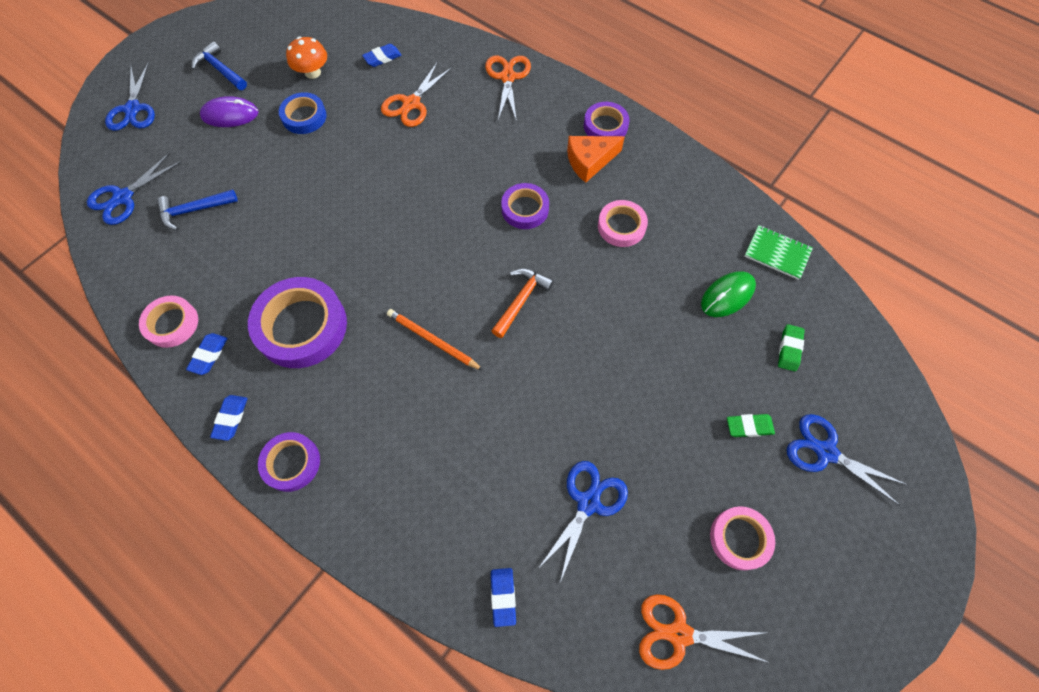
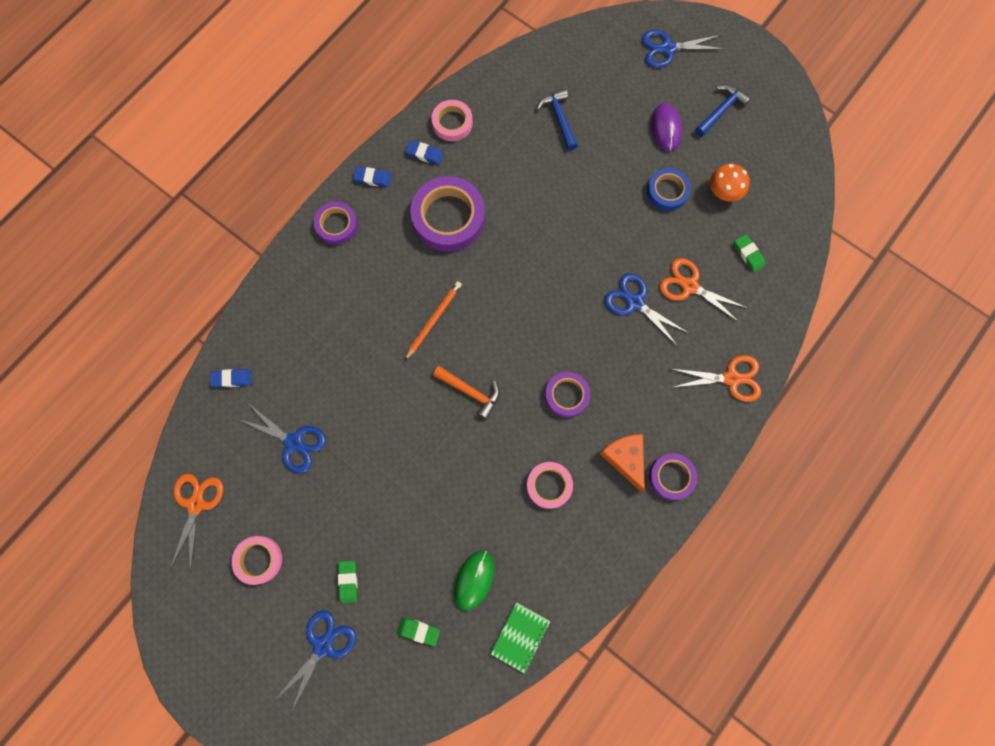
camera: 90 degrees right, 10 degrees up
blue scissors [87,152,182,225] -> blue scissors moved to [604,273,688,345]
blue eraser [362,44,402,67] -> green eraser [735,234,765,272]
green mouse [701,271,756,317] -> green mouse turned 60 degrees clockwise [454,550,494,611]

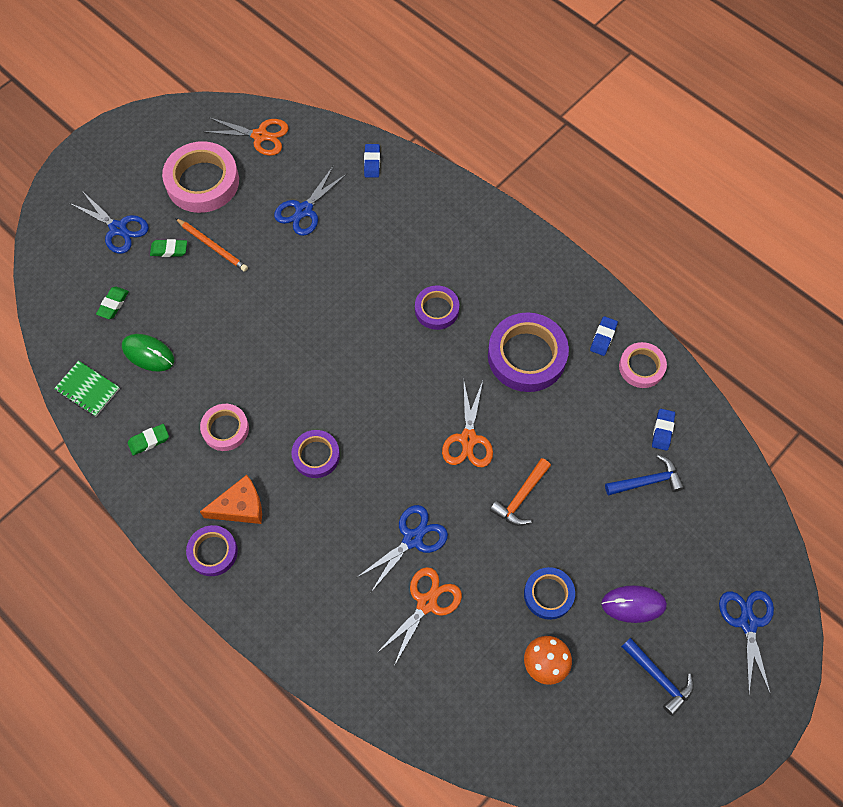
camera: 95 degrees right, 10 degrees down
pink tape [232,536,282,585] -> pink tape [162,141,239,213], size x1.74
purple tape [314,202,358,245] -> purple tape moved to [415,285,459,330]
blue eraser [353,167,392,187] -> blue eraser moved to [652,409,675,451]
orange pencil [404,281,462,361] -> orange pencil moved to [175,218,248,272]
orange hammer [433,366,500,419] -> orange hammer moved to [490,458,551,526]
orange scissors [671,355,761,402] -> orange scissors moved to [442,381,493,467]
green eraser [735,234,765,272] -> green eraser moved to [128,424,169,455]

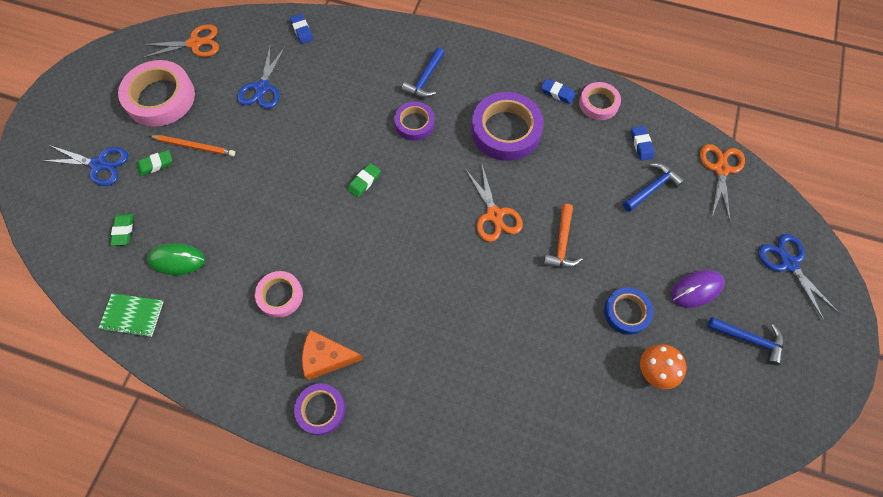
camera: 25 degrees left, 0 degrees up
green eraser [128,424,169,455] -> green eraser moved to [347,163,381,198]
orange cheese [200,475,262,524] -> orange cheese turned 135 degrees counterclockwise [302,330,363,380]
purple tape [291,430,340,478] -> none
blue scissors [356,505,448,592] -> none
orange scissors [376,567,462,666] -> orange scissors moved to [700,144,745,220]
blue eraser [590,316,618,356] -> blue eraser turned 60 degrees counterclockwise [541,79,575,104]
none -> blue hammer [402,47,445,98]

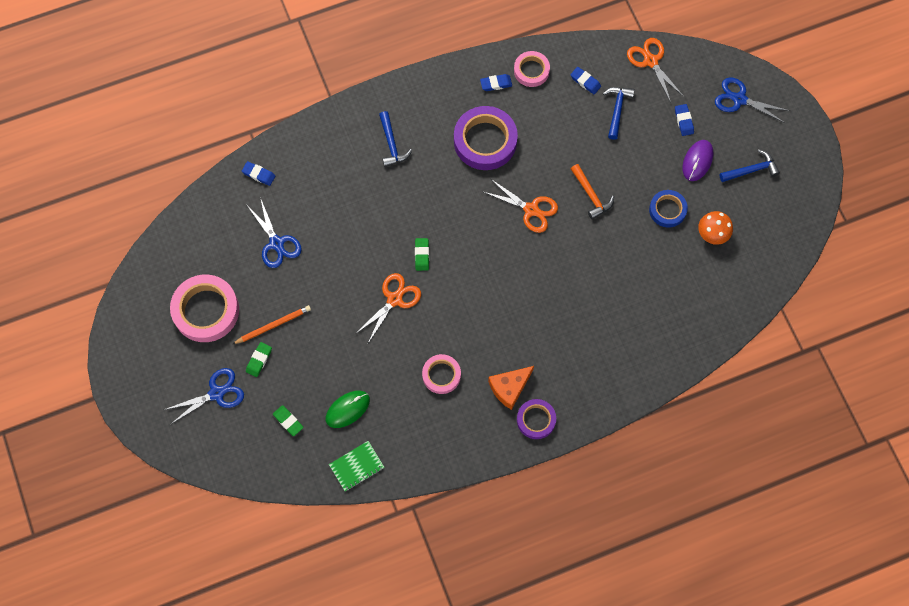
camera: 40 degrees left, 5 degrees up
orange scissors [141,24,219,58] -> orange scissors moved to [355,273,421,343]
purple tape [394,102,435,141] -> none
none -> blue eraser [675,104,694,136]

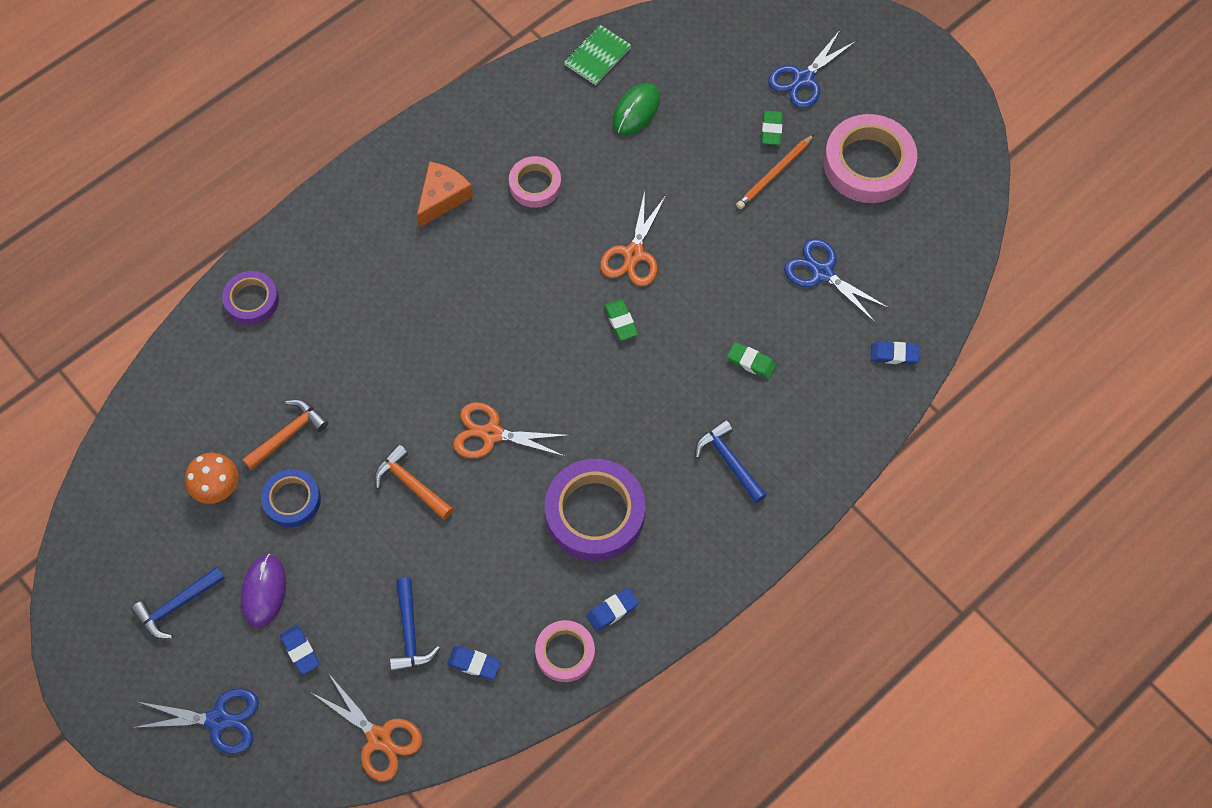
camera: 160 degrees right, 5 degrees down
green eraser [273,405,303,436] -> green eraser moved to [727,342,776,379]
purple tape [517,399,556,439] -> purple tape moved to [222,271,279,325]
none -> orange hammer [242,400,328,471]

